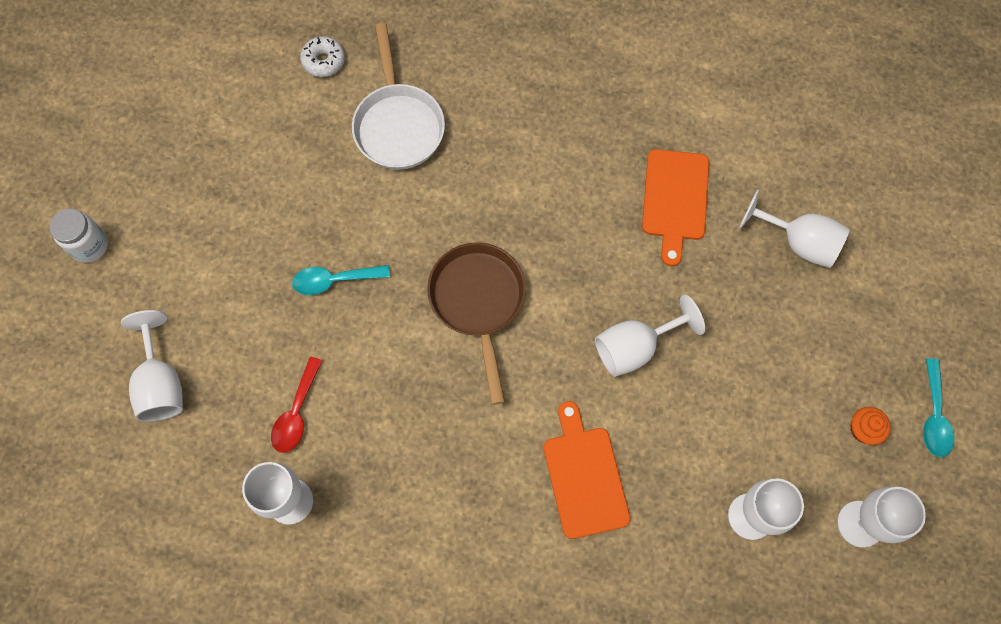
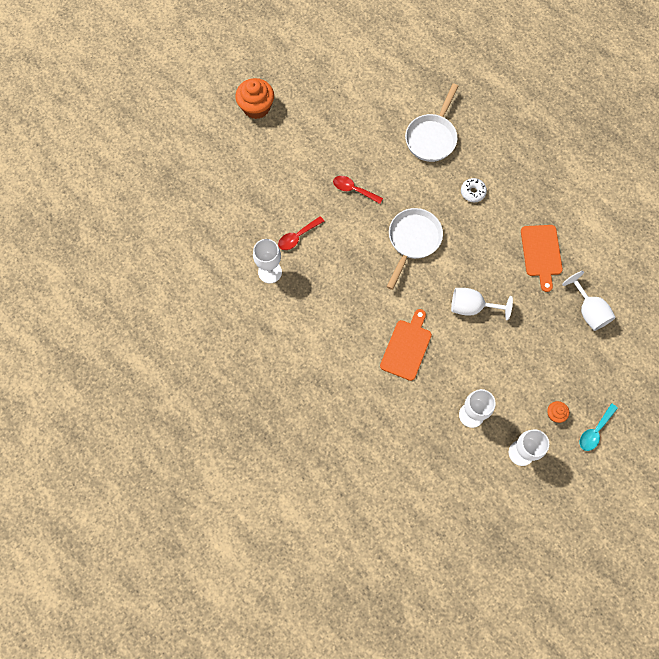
camera: 35 degrees right, 0 degrees up
white jar [49,208,108,263] -> orange cupcake [235,78,274,119]
white goblet [121,310,183,422] -> none
turquoise spoon [292,265,390,295] -> red spoon [333,176,383,204]
white donut [300,36,345,77] -> white donut moved to [461,178,487,202]
brown pan [427,242,526,405] -> white pan [387,208,443,290]
orange cutting board [642,149,709,266] -> orange cutting board turned 45 degrees counterclockwise [521,225,563,292]

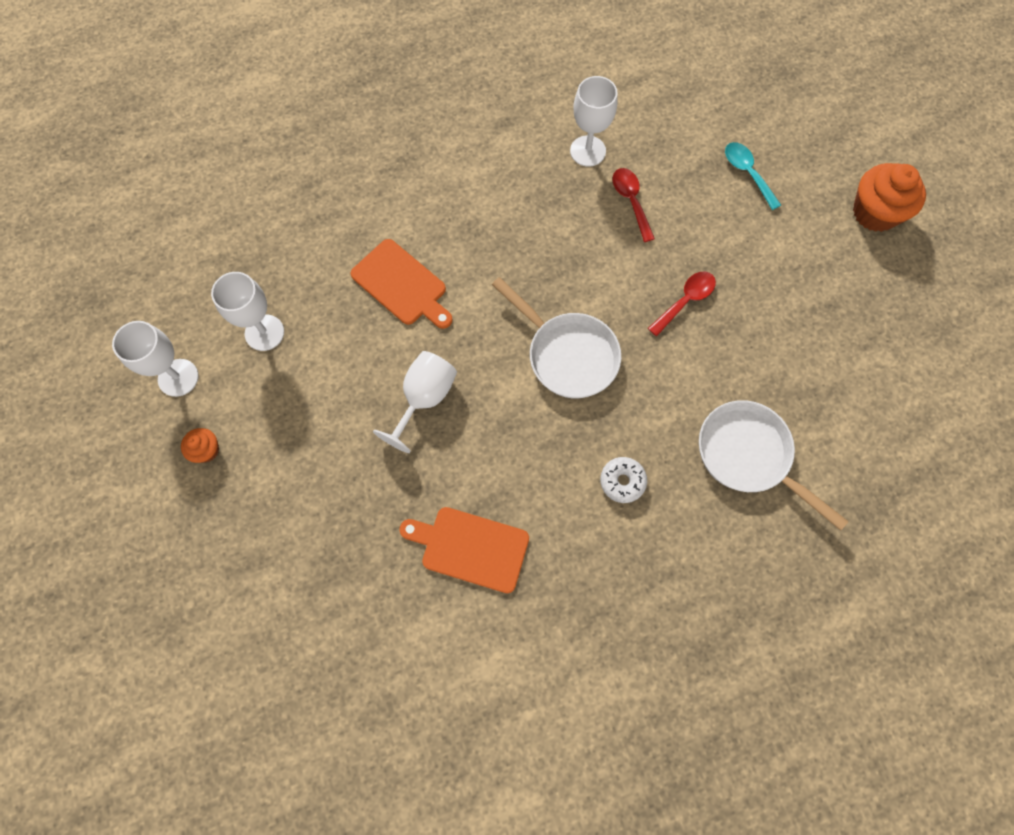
camera: 110 degrees right, 0 degrees up
white goblet [562,271,616,331] -> none
turquoise spoon [580,403,618,451] -> turquoise spoon moved to [725,142,781,210]

